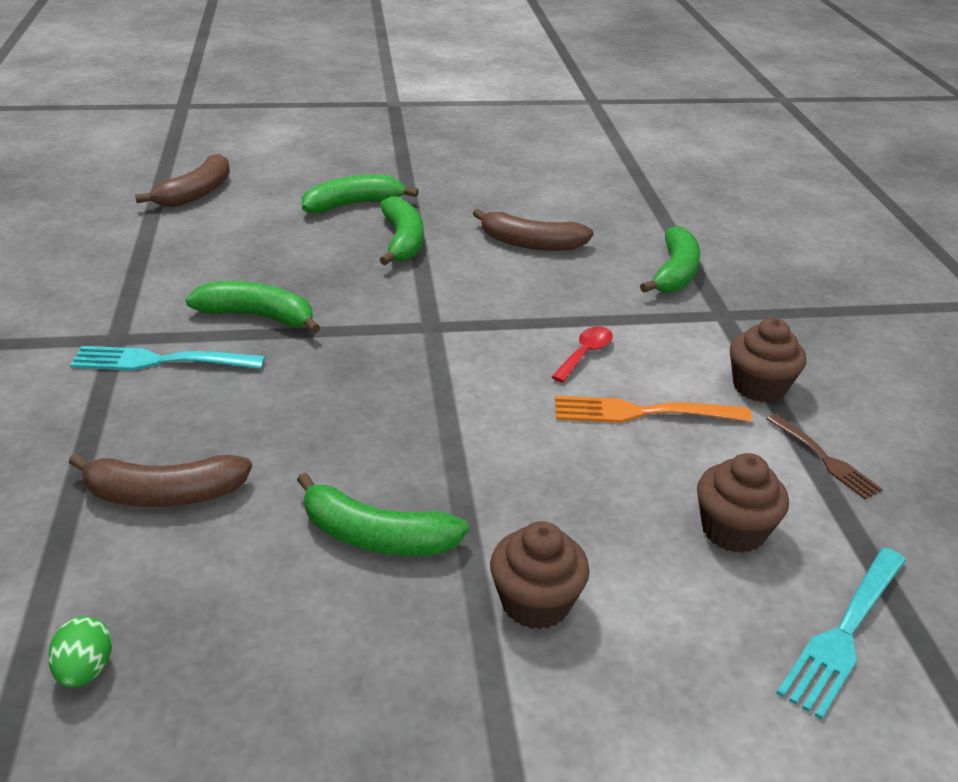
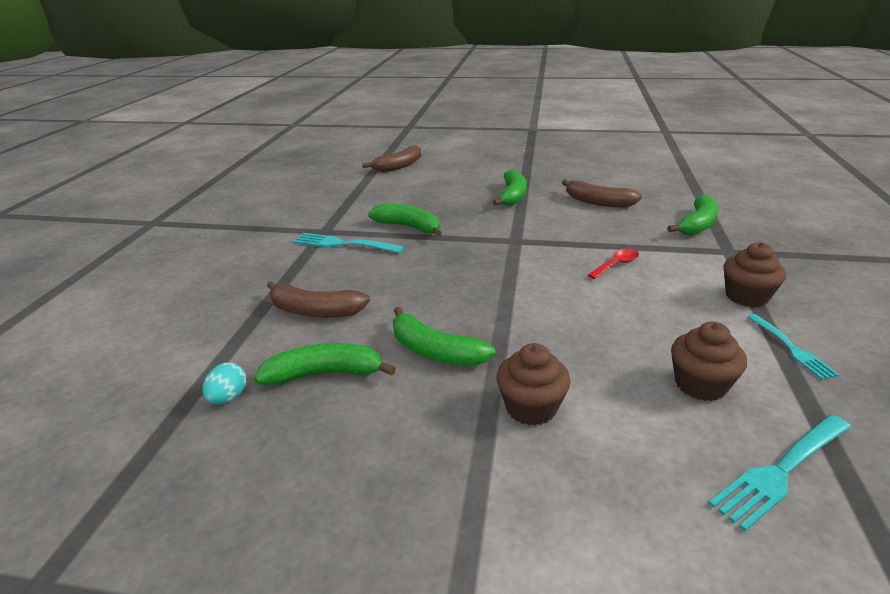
camera: 20 degrees right, 5 degrees down
green egg [48,616,112,688] -> turquoise egg [203,363,247,404]
green banana [302,175,418,213] -> green banana moved to [254,343,396,386]
orange fork [555,396,752,423] -> none
brown fork [767,414,883,499] -> turquoise fork [747,314,839,380]

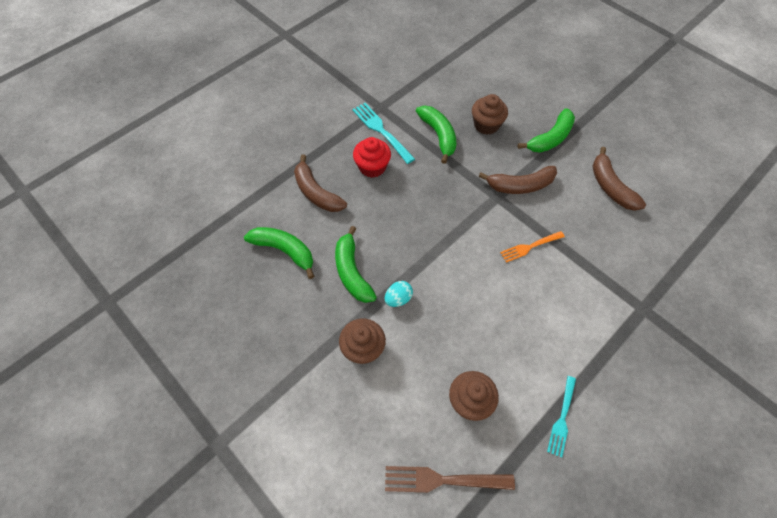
camera: 35 degrees right, 30 degrees up
turquoise egg [203,363,247,404] -> turquoise egg moved to [385,281,413,307]
brown banana [362,145,421,172] -> brown banana moved to [478,166,557,194]
red spoon [588,249,639,279] -> none
green banana [667,195,718,235] -> none
turquoise fork [709,414,851,531] -> brown fork [385,466,515,493]
brown cupcake [723,242,786,307] -> brown cupcake moved to [472,94,508,135]
none -> red cupcake [353,137,391,178]
none -> orange fork [500,231,565,263]

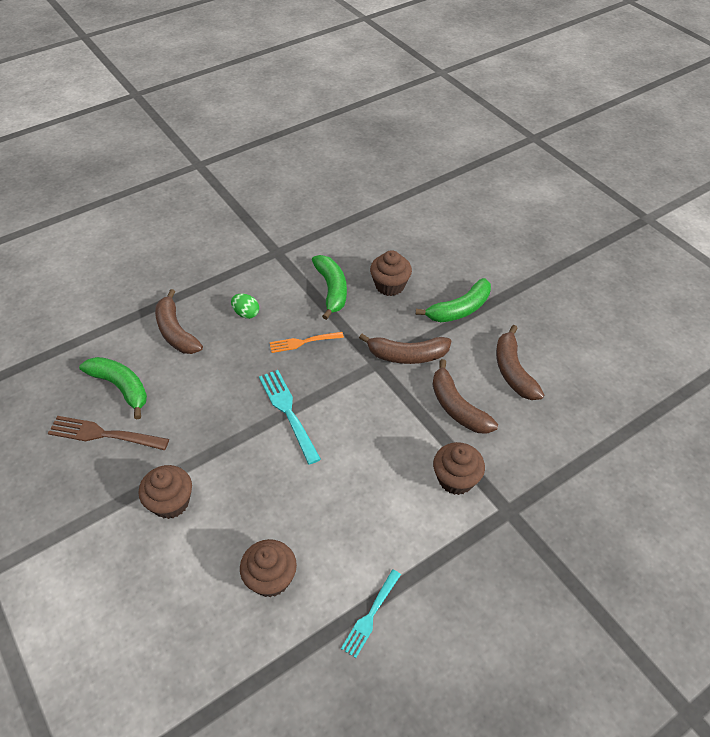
camera: 10 degrees right, 10 degrees down
green banana [335,226,377,303] -> none
turquoise fork [352,103,415,164] -> turquoise fork moved to [259,370,321,465]
red cupcake [353,137,391,178] -> green egg [231,294,259,319]
turquoise egg [385,281,413,307] -> none
brown fork [385,466,515,493] -> brown fork moved to [48,416,169,450]
orange fork [500,231,565,263] -> orange fork moved to [270,332,344,353]
none -> brown banana [432,359,498,434]
none -> brown cupcake [433,442,485,495]

